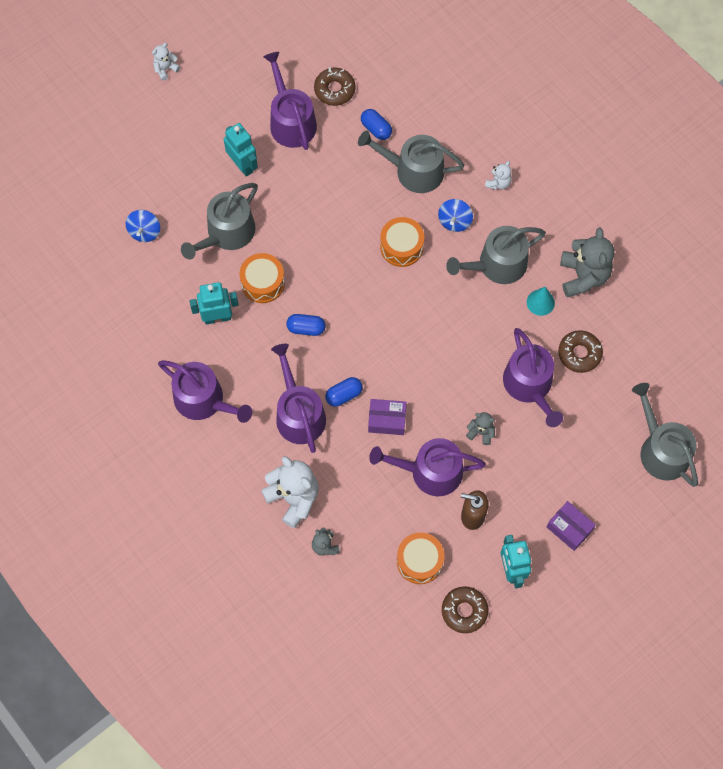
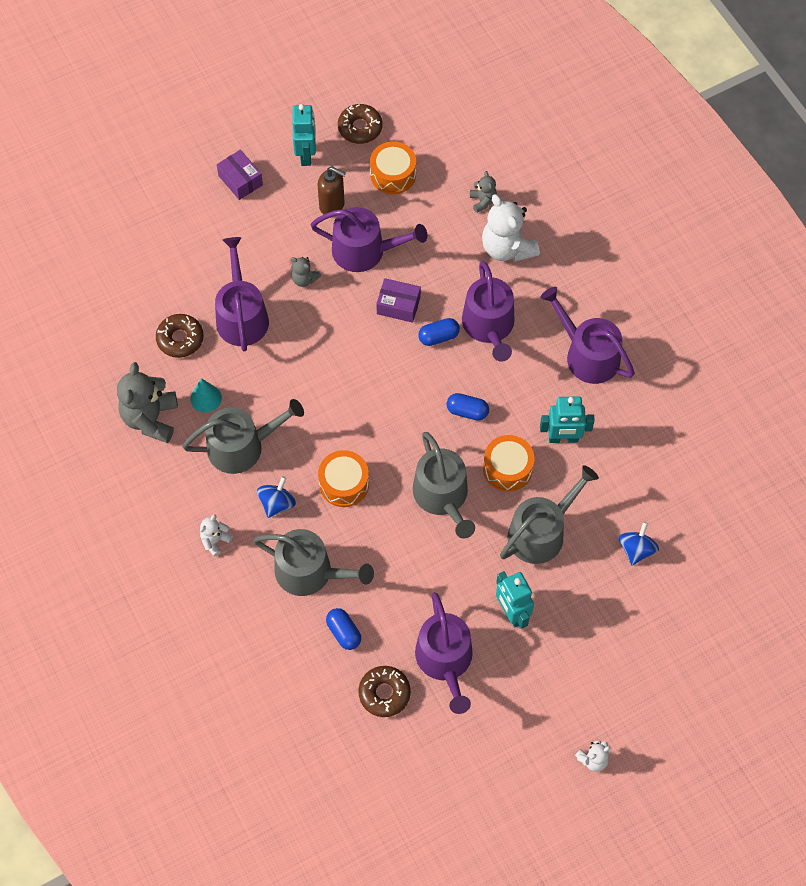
camera: 170 degrees left, 5 degrees down
grey watering can [632,383,698,487] -> grey watering can moved to [413,432,475,539]

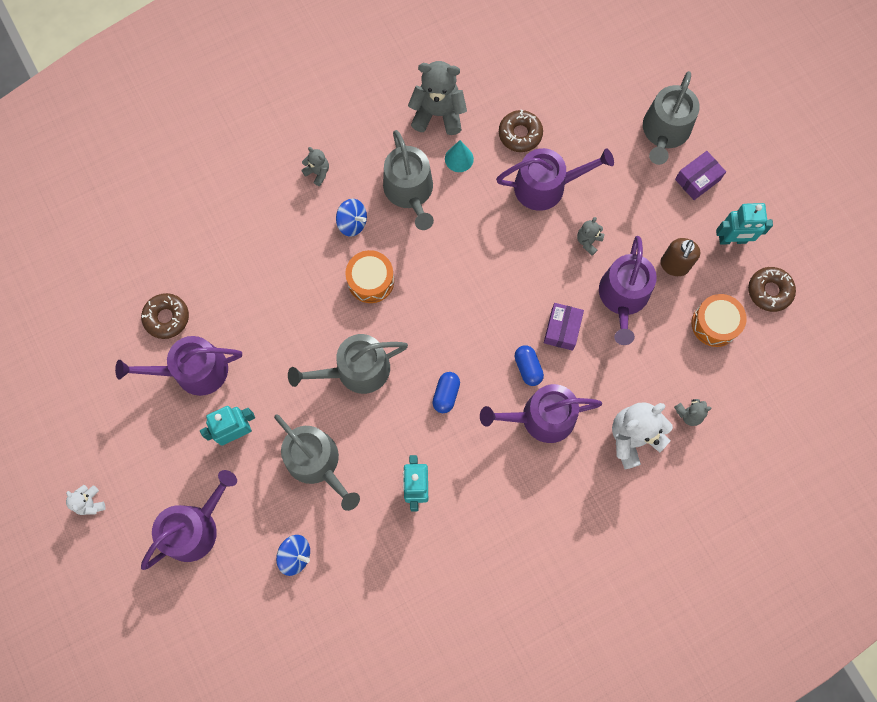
camera: 90 degrees right, 10 degrees up
white teddy bear [200,515,233,557] -> grey teddy bear [301,147,329,186]
grey watering can [253,529,374,596] -> grey watering can moved to [643,71,700,165]
blue capsule [326,608,361,650] -> none
orange drum [483,435,534,492] -> none
purple watering can [540,287,635,384] -> purple watering can moved to [141,470,237,570]

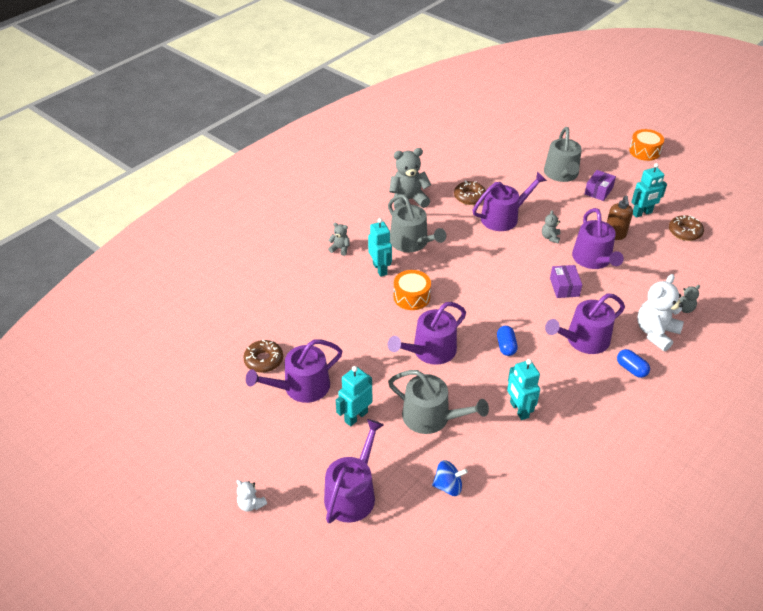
camera: 20 degrees left, 30 degrees down
grey watering can [288,334,408,394] -> purple watering can [388,302,466,365]
blue spinning top [336,199,367,237] -> turquoise robot [368,218,392,277]
turquoise cone [445,140,474,172] -> none
blue capsule [514,345,544,386] -> blue capsule moved to [617,349,650,378]
orange drum [692,294,747,347] -> orange drum moved to [629,129,664,161]

